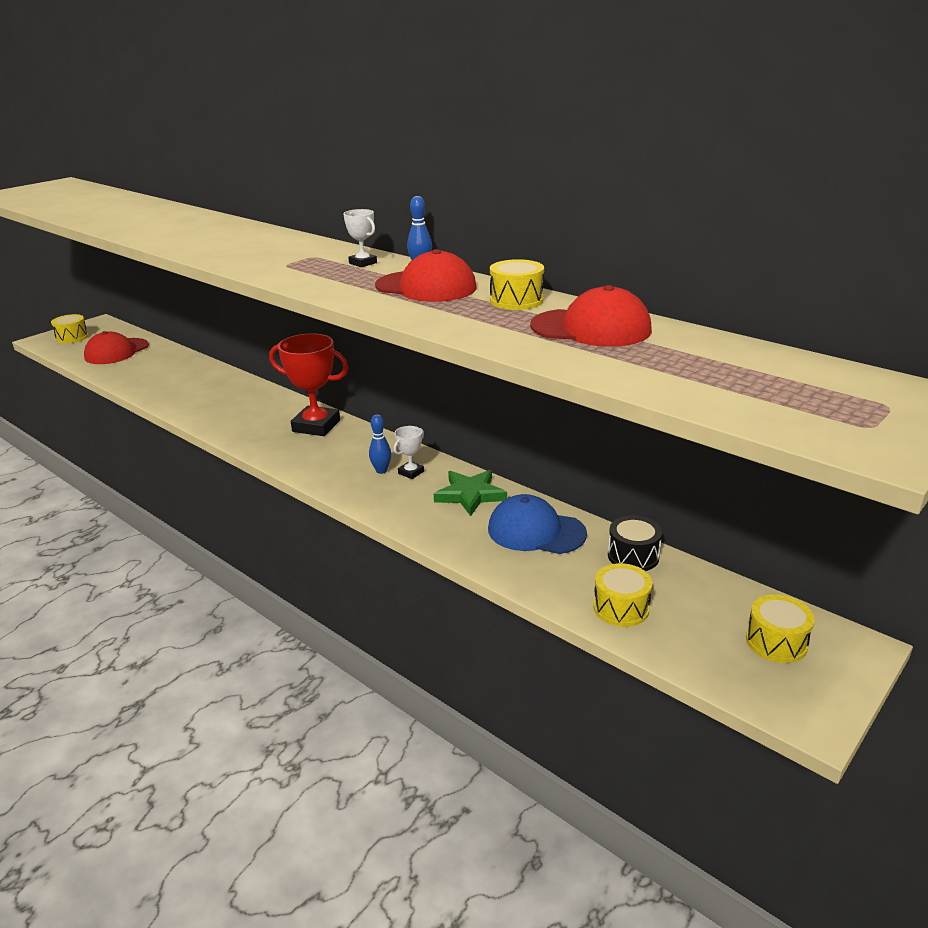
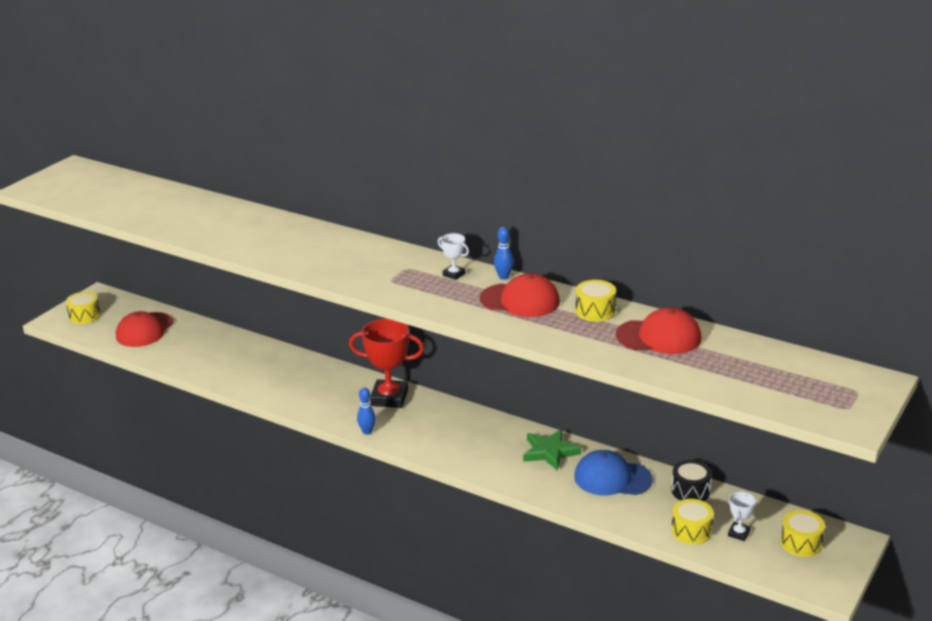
camera: 10 degrees left, 0 degrees up
blue bowling pin [369,414,391,474] -> blue bowling pin moved to [357,387,376,435]
white trophy [394,426,424,479] -> white trophy moved to [728,492,756,541]

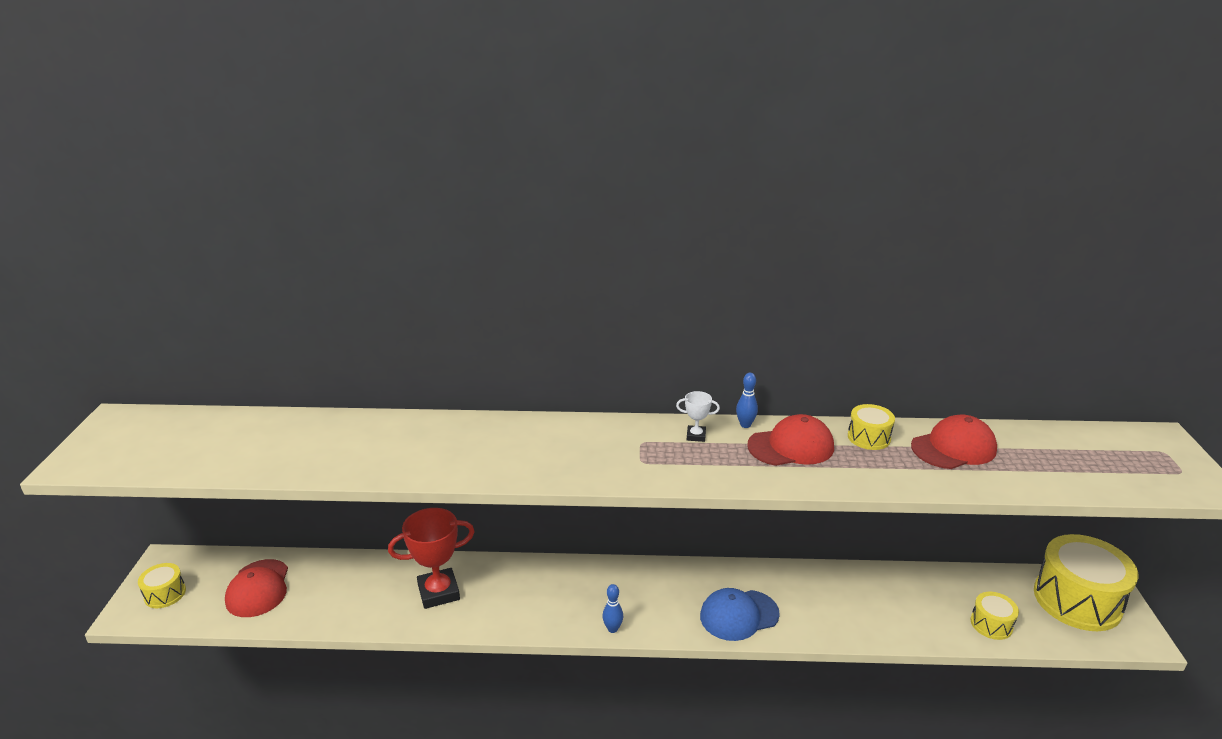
camera: 30 degrees left, 0 degrees up
red trophy [349,319,424,408] -> red trophy moved to [388,508,475,609]
green star [523,429,581,470] -> none
blue cap [574,450,653,495] -> blue cap moved to [700,588,780,641]
black drum [671,460,712,501] -> none
white trophy [728,492,756,541] -> none
yellow drum [781,510,825,557] -> yellow drum [1034,534,1138,631], size x2.10

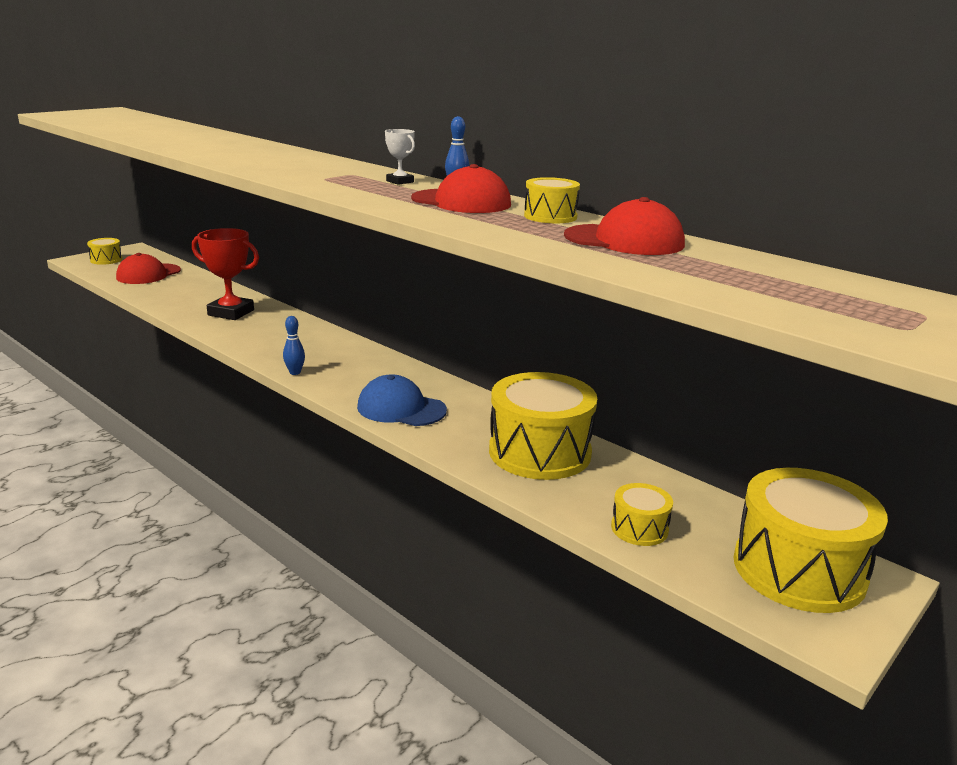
camera: 40 degrees right, 5 degrees down
none -> yellow drum [489,372,597,480]

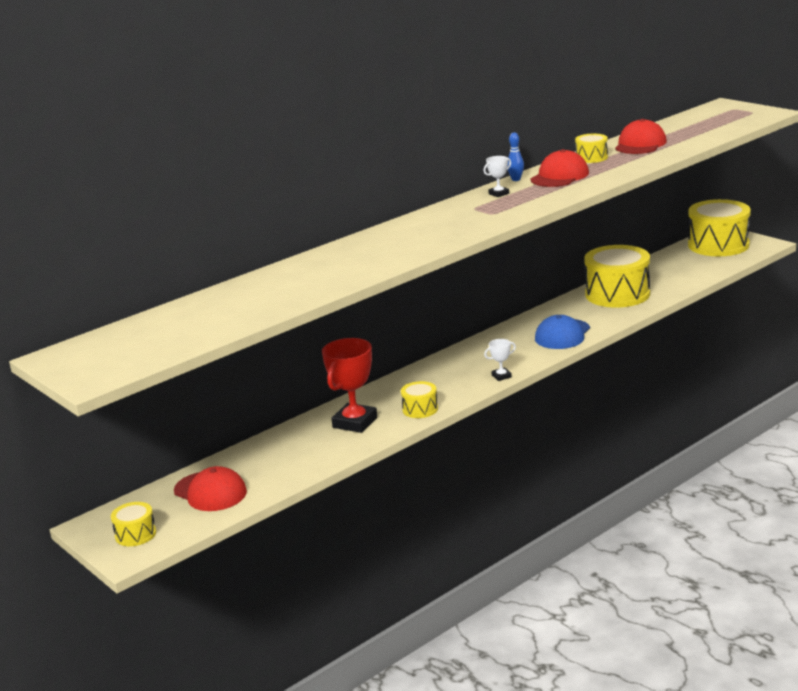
camera: 80 degrees left, 0 degrees up
blue bowling pin [283,316,305,375] -> white trophy [484,339,516,381]
yellow drum [611,483,673,546] -> yellow drum moved to [401,381,438,418]

